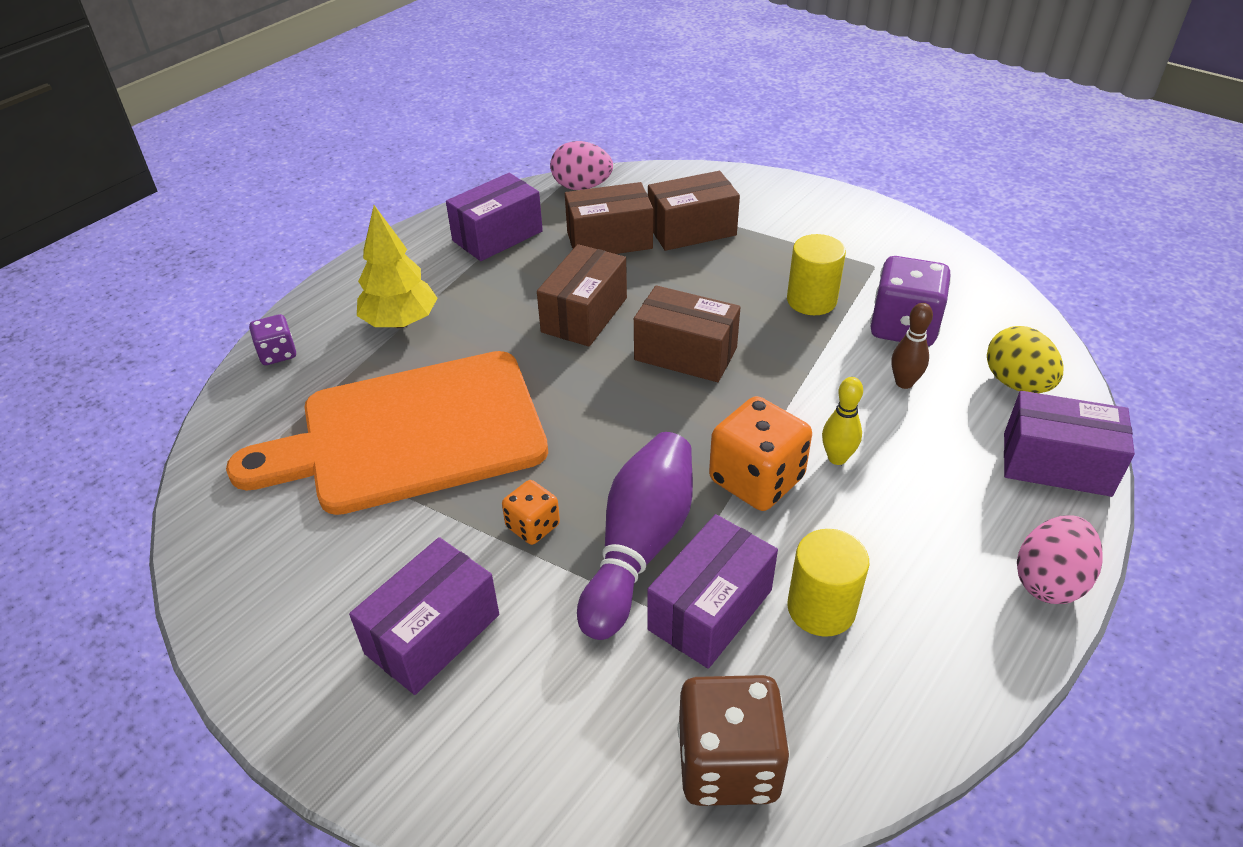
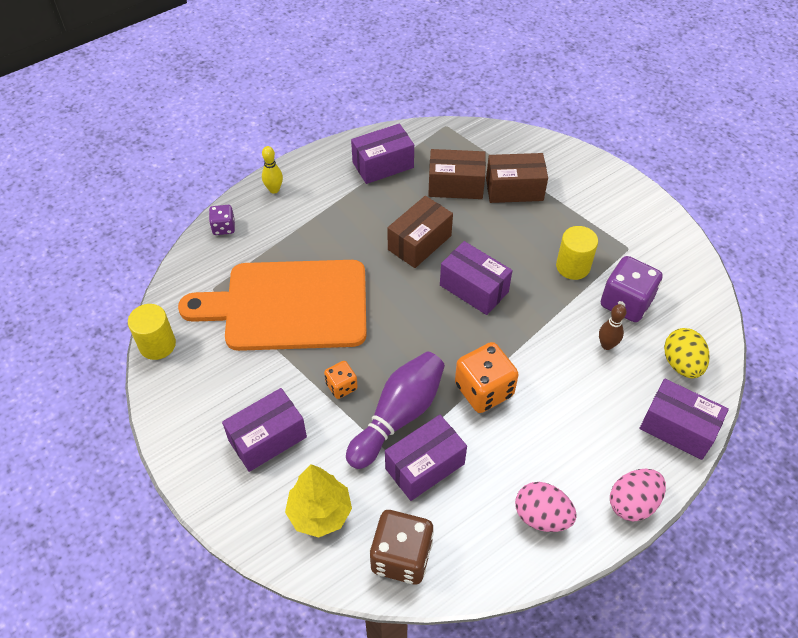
camera: 15 degrees right, 10 degrees up
yellow tree [357,205,437,328] -> yellow tree moved to [285,464,352,538]
pink egg [550,141,613,190] -> pink egg moved to [515,482,577,532]
brown box [634,285,740,382] -> purple box [440,241,512,315]
yellow cylinder [787,529,869,637] -> yellow cylinder moved to [128,304,176,360]
yellow bowling pin [822,377,863,465] -> yellow bowling pin moved to [262,146,283,194]

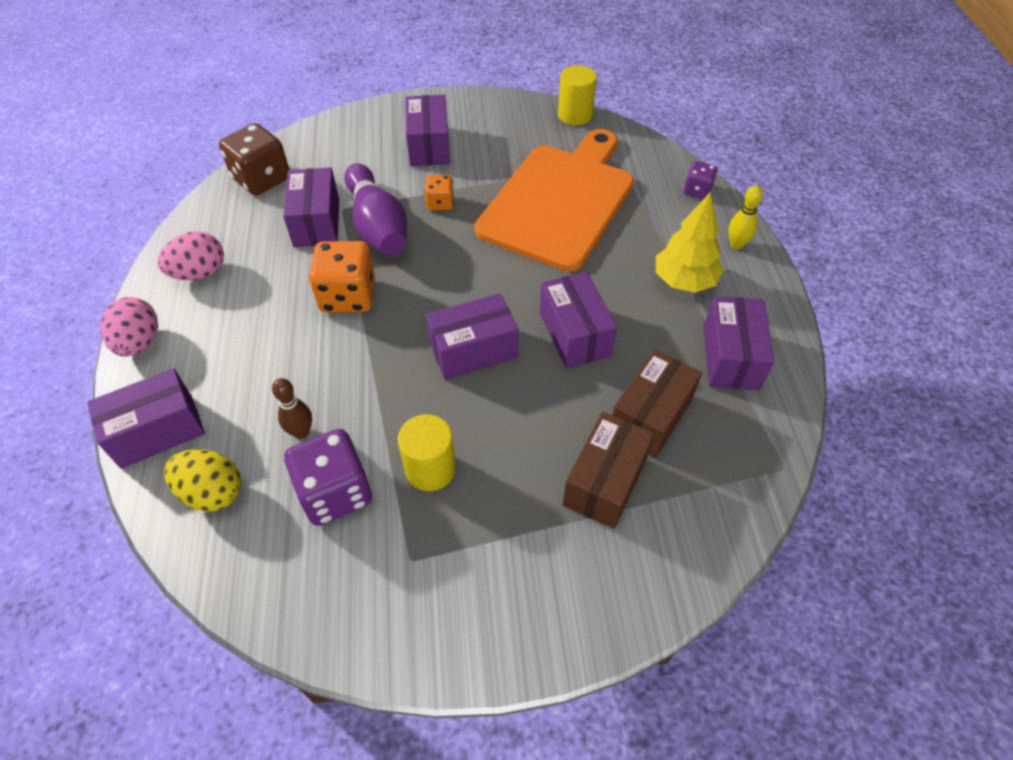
camera: 120 degrees right, 0 degrees up
yellow tree [285,464,352,538] -> yellow tree moved to [656,193,723,293]
brown box [387,196,453,268] -> purple box [540,272,617,369]

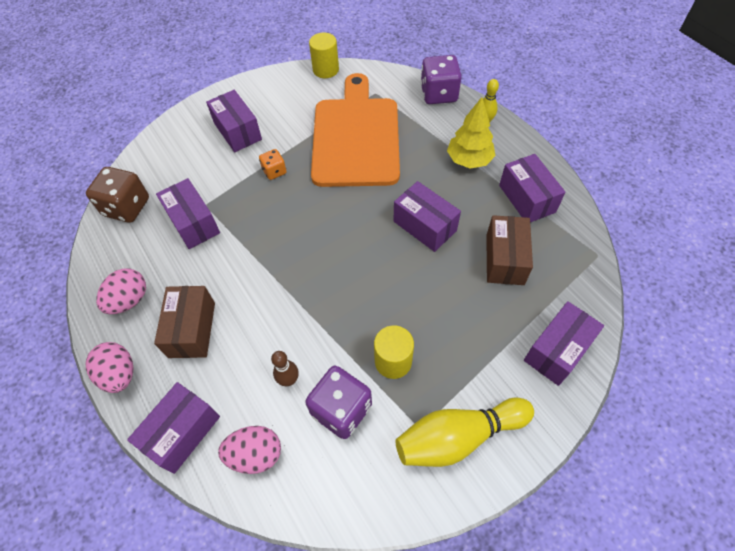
camera: 25 degrees left, 5 degrees up
yellow egg [164,449,242,512] -> pink egg [218,426,281,474]
orange dice [309,241,375,313] -> none
purple bowling pin [344,163,407,256] -> none
purple box [426,293,518,380] -> purple box moved to [524,301,604,386]
brown box [563,412,655,529] -> brown box moved to [154,286,215,358]
purple dice [684,161,718,199] -> purple dice [421,55,462,104], size x1.83
none -> yellow bowling pin [395,398,534,467]

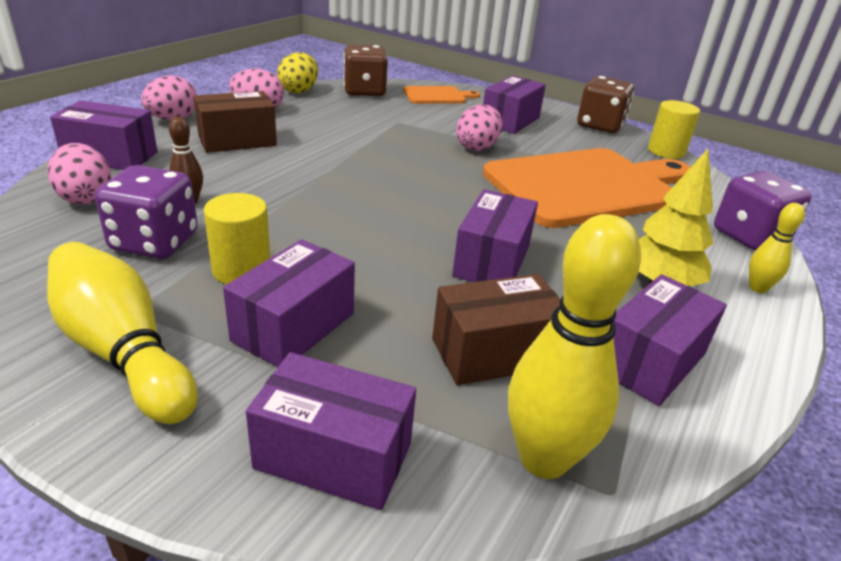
camera: 60 degrees right, 25 degrees down
purple box [156,178,220,249] -> purple box moved to [223,239,355,367]
orange dice [259,149,287,180] -> pink egg [456,105,503,151]
none -> yellow egg [277,52,318,93]
none -> orange cutting board [403,86,480,104]
none -> yellow bowling pin [508,214,641,479]
none -> brown dice [577,76,634,133]

